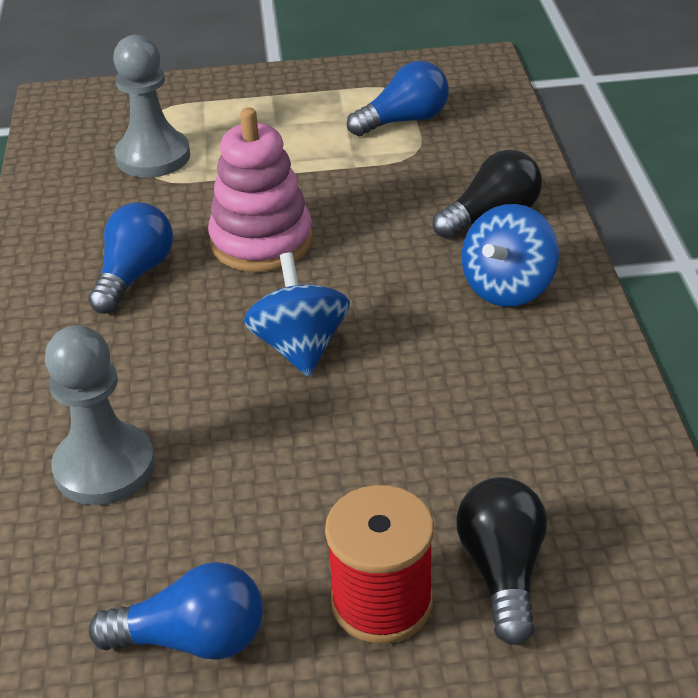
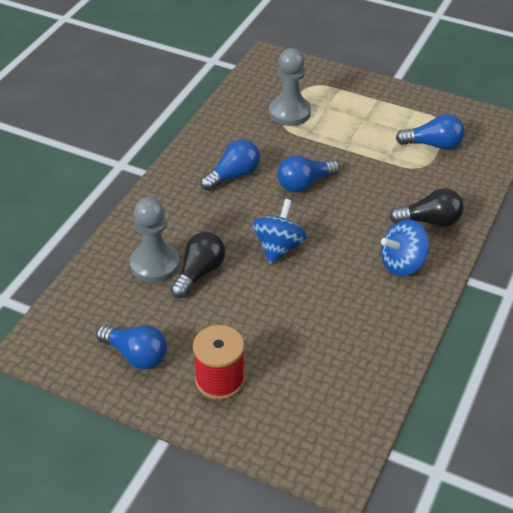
camera: 30 degrees right, 5 degrees up
pink stacking toy [208,107,313,272] -> blue light bulb [277,155,340,193]
black light bulb [456,477,547,645] -> black light bulb moved to [171,232,225,298]

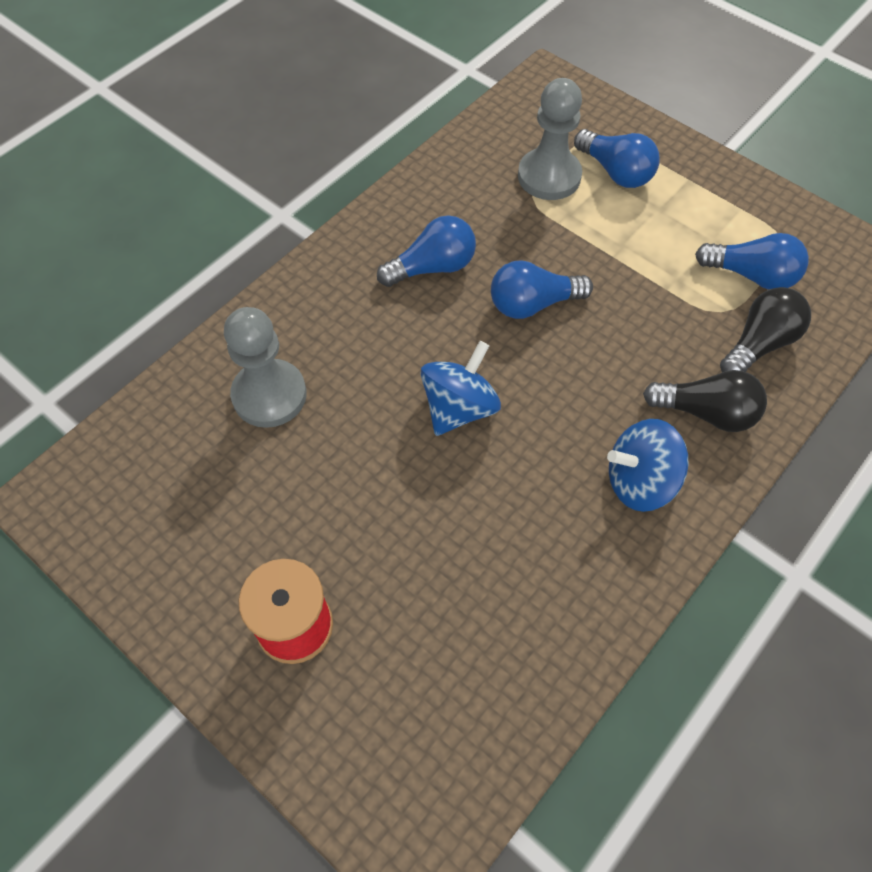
camera: 15 degrees right, 15 degrees up
blue light bulb [96,325,167,369] -> blue light bulb moved to [574,129,660,188]
black light bulb [171,232,225,298] -> black light bulb moved to [720,287,811,372]

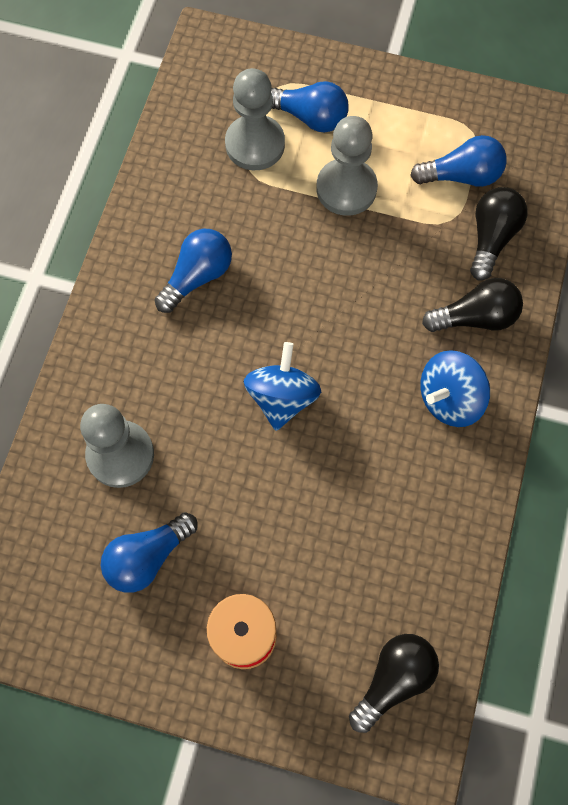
camera: 25 degrees left, 10 degrees up
blue light bulb [491,260,593,319] -> blue light bulb moved to [101,512,198,593]
none -> grey pawn [316,116,378,216]
none -> black light bulb [349,634,439,733]

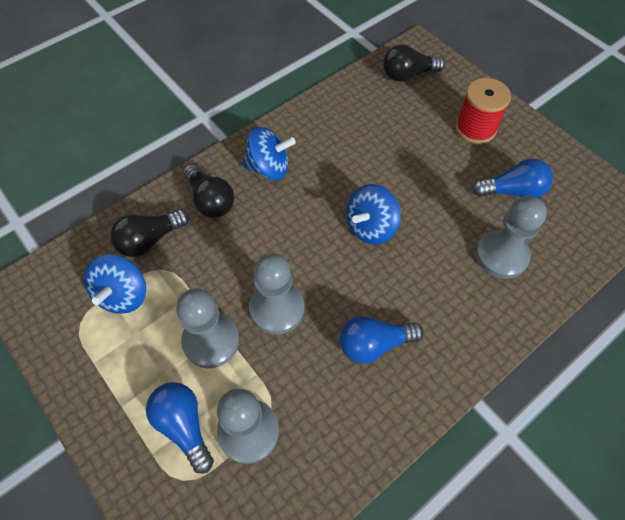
camera: 145 degrees left, 10 degrees down
blue light bulb [410,135,507,187] -> blue spinning top [84,254,146,314]
black light bulb [422,278,523,332] -> black light bulb turned 150 degrees counterclockwise [183,164,234,218]
none -> grey pawn [249,253,304,335]

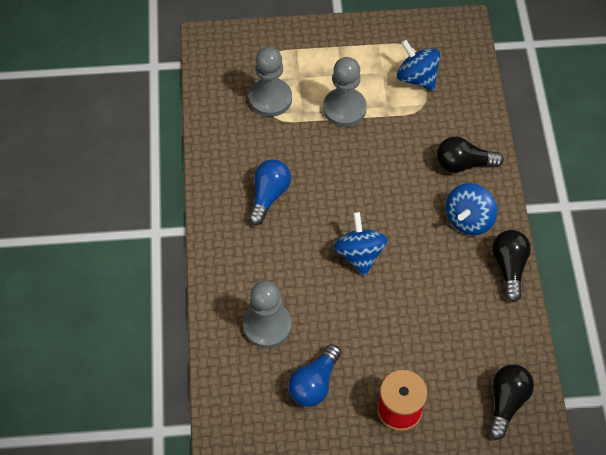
camera: 125 degrees right, 0 degrees up
black light bulb [111,209,189,257] -> black light bulb moved to [492,230,531,302]
blue light bulb [146,382,214,474] -> none
grey pawn [249,253,304,335] -> none

